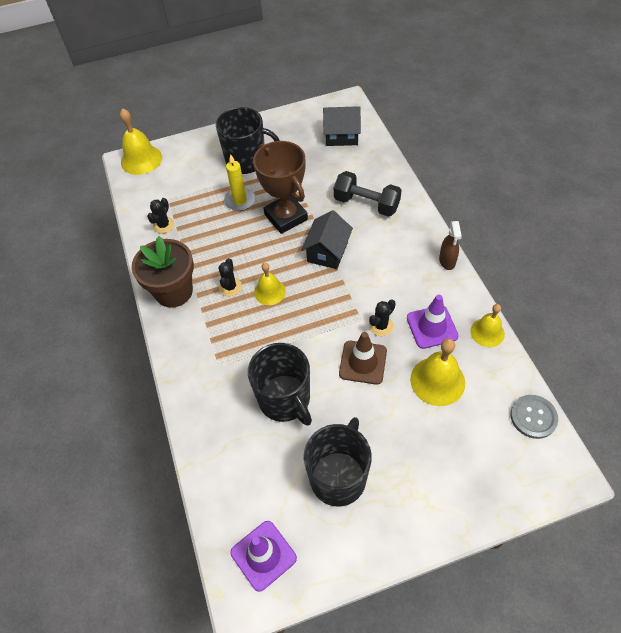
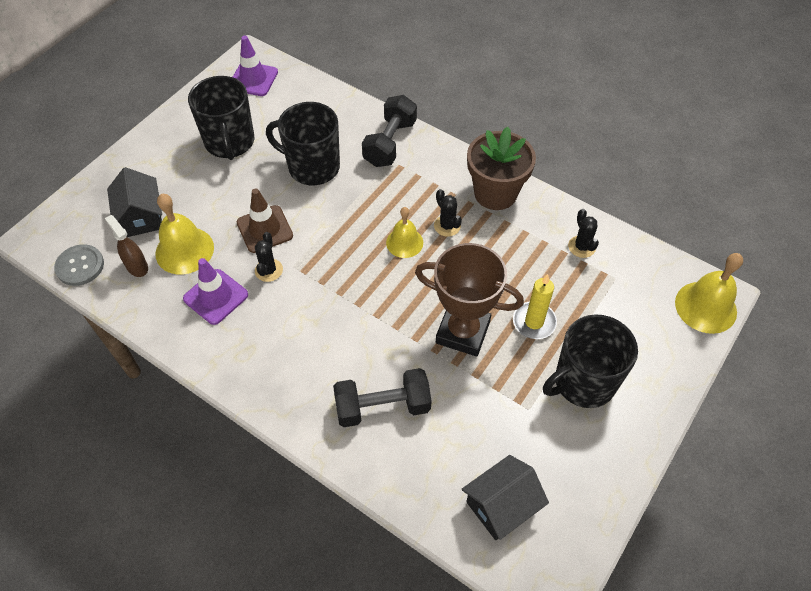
camera: 140 degrees right, 0 degrees up
black house [301,210,353,269] -> black house moved to [107,167,162,237]
brown spray bottle [439,221,462,270] -> brown spray bottle moved to [105,215,148,277]
yellow bell [470,304,505,347] -> none
none -> black dumbbell [362,95,417,167]

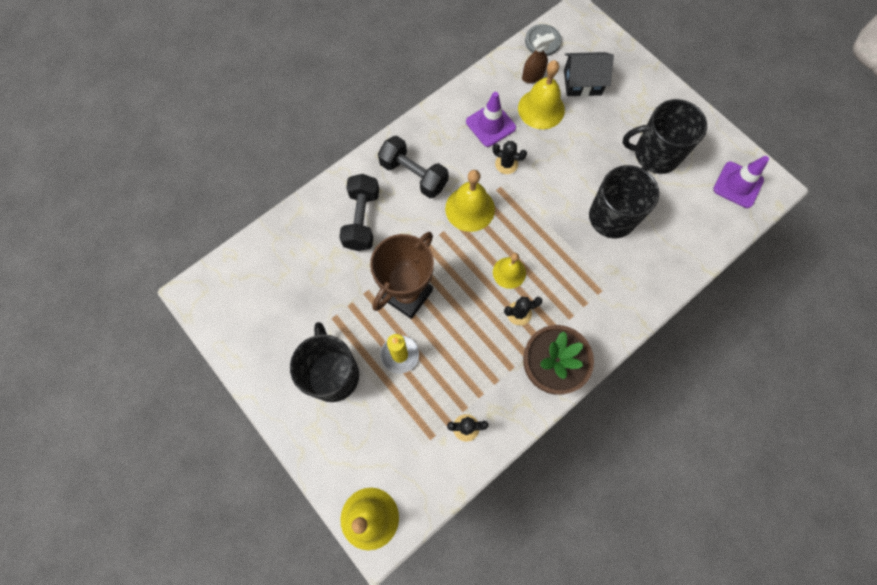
camera: 105 degrees right, 15 degrees up
brown traffic cone [237,188,293,253] -> none
black dumbbell [362,95,417,167] -> black dumbbell moved to [378,136,449,198]
black house [462,455,549,540] -> none
none -> yellow bell [445,170,495,232]

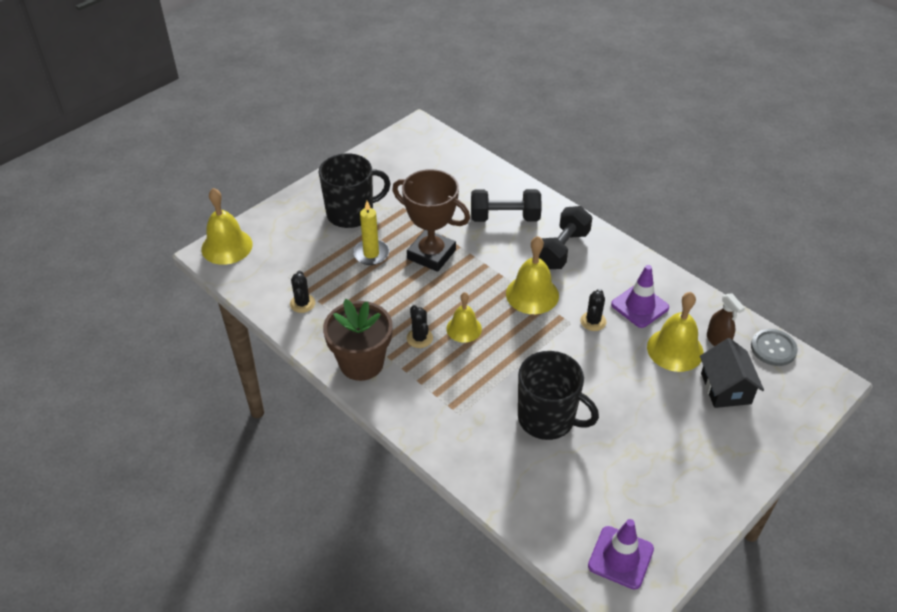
camera: 85 degrees right, 25 degrees down
black mug [623,99,707,174] -> none

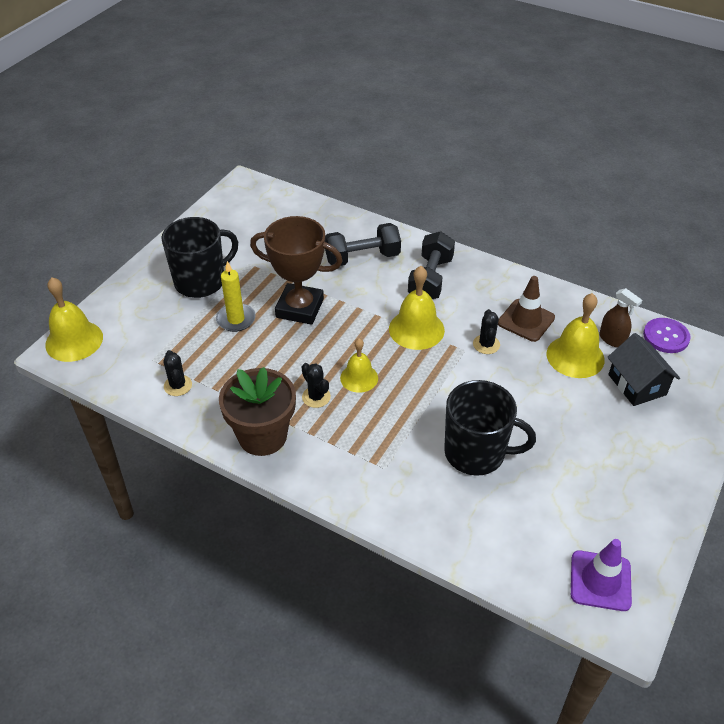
camera: 15 degrees left, 0 degrees up
purple traffic cone [611,265,669,328] -> brown traffic cone [498,276,555,342]
grey button [751,329,798,366] -> purple button [643,318,691,353]

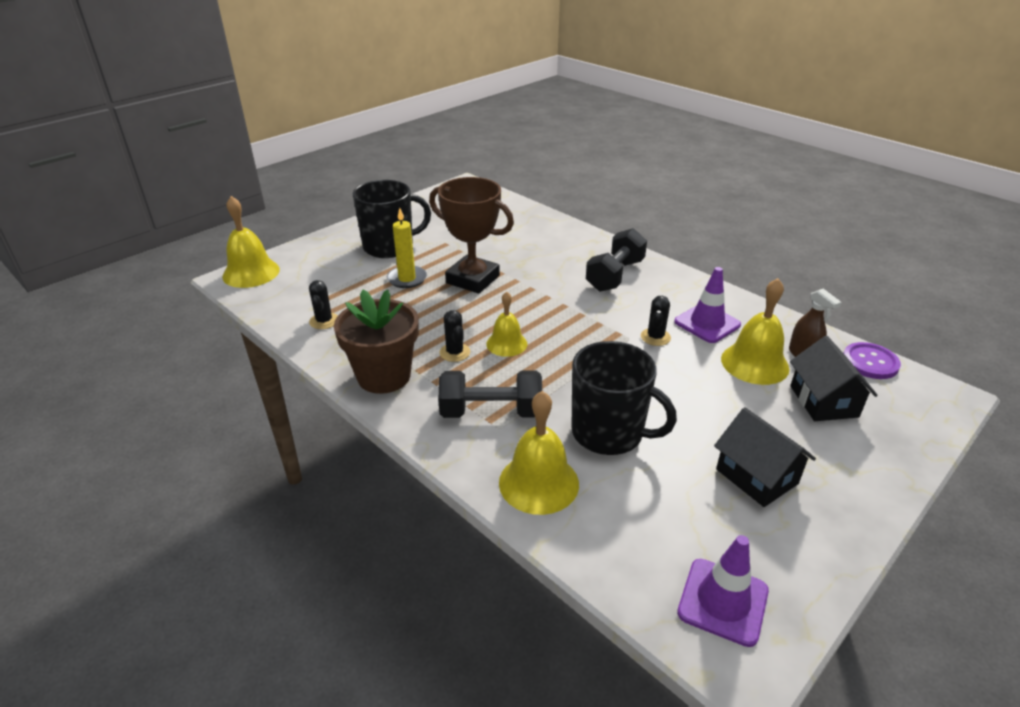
camera: 15 degrees right, 10 degrees down
black dumbbell [325,223,401,266] -> black dumbbell moved to [438,370,542,418]
yellow bell [389,266,445,350] -> yellow bell moved to [499,391,579,515]
brown traffic cone [498,276,555,342] -> purple traffic cone [674,267,741,343]
none -> black house [714,407,816,507]

